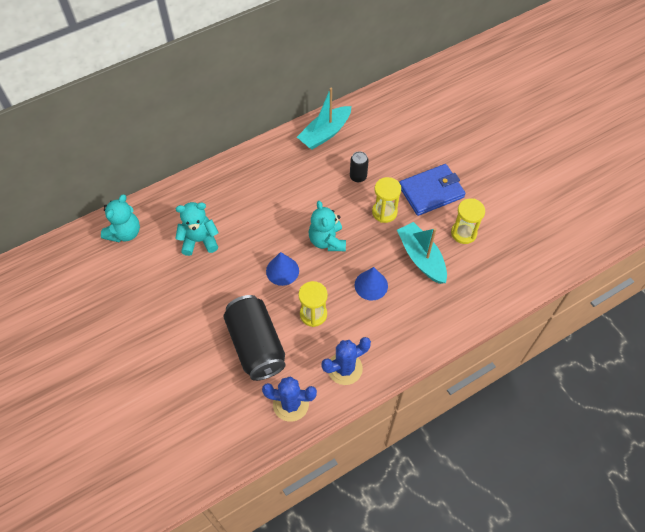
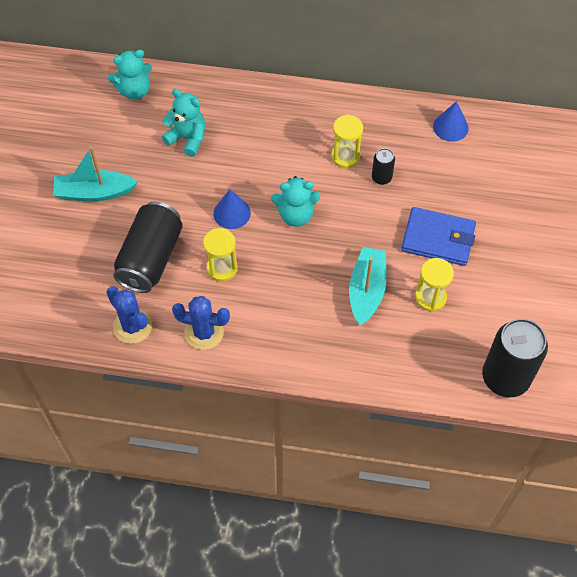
camera: 40 degrees right, 0 degrees up
turquoise boat [297,88,351,150] -> turquoise boat moved to [53,146,138,201]
turquoise teddy bear [309,201,346,251] -> turquoise teddy bear turned 120 degrees counterclockwise [271,176,320,227]
blue cone [354,267,388,301] -> blue cone moved to [433,101,469,142]
yellow hourglass [372,177,401,223] -> yellow hourglass moved to [331,114,363,168]
none -> black can [482,319,548,397]

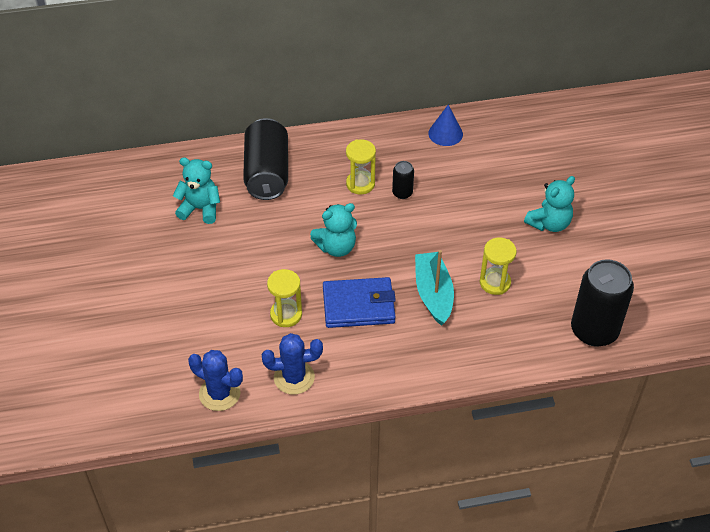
camera: 20 degrees left, 10 degrees down
turquoise boat [53,146,138,201] -> none
turquoise teddy bear [108,50,152,100] -> turquoise teddy bear moved to [524,176,575,232]
black can [113,201,183,293] -> black can moved to [243,118,288,200]
blue cone [213,189,251,229] -> none
blue wallet [401,207,476,266] -> blue wallet moved to [323,277,396,328]

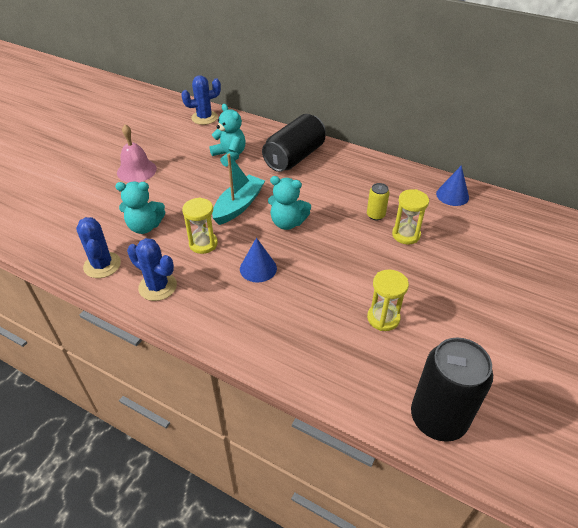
camera: 40 degrees right, 5 degrees down
blue wallet [323,277,396,328] -> blue cone [240,238,277,282]
yellow hourglass [346,139,376,194] -> yellow hourglass moved to [392,189,429,244]
black can [392,161,414,199] -> yellow can [367,183,390,220]
turquoise boat [415,250,454,326] -> turquoise boat moved to [212,154,265,225]
turquoise teddy bear [524,176,575,232] -> turquoise teddy bear moved to [115,182,165,234]
none -> pink bell [117,124,157,183]
none -> blue cactus [181,75,221,125]

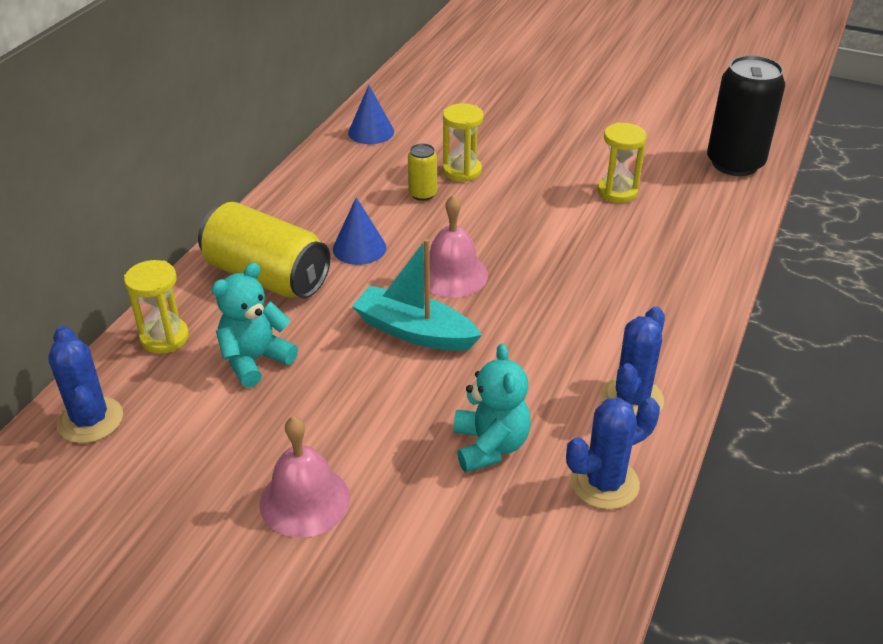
camera: 95 degrees left, 5 degrees down
yellow hourglass [182,197,218,254] -> yellow hourglass moved to [124,260,189,354]
blue cone [240,238,277,282] -> blue cone moved to [333,197,387,265]
black can [262,114,326,172] -> yellow can [198,202,330,298]
turquoise teddy bear [268,176,311,230] -> pink bell [424,195,488,298]

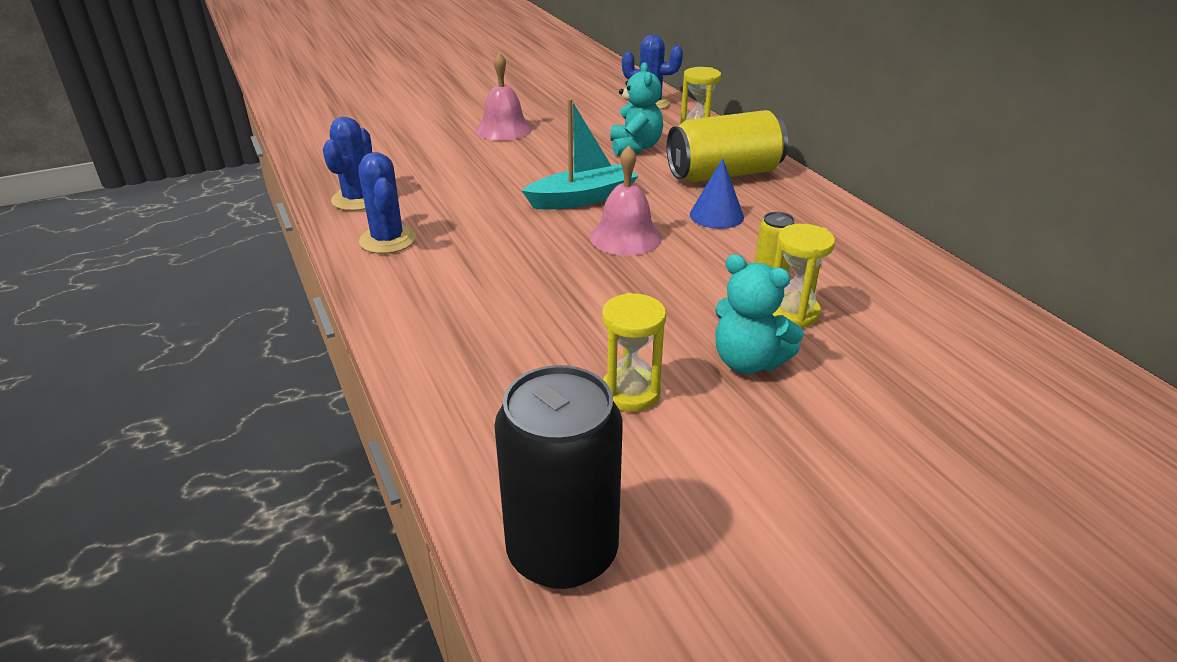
camera: 130 degrees right, 5 degrees down
blue cone [348,85,394,144] -> none
turquoise teddy bear [453,343,531,472] -> turquoise teddy bear moved to [715,254,804,374]

